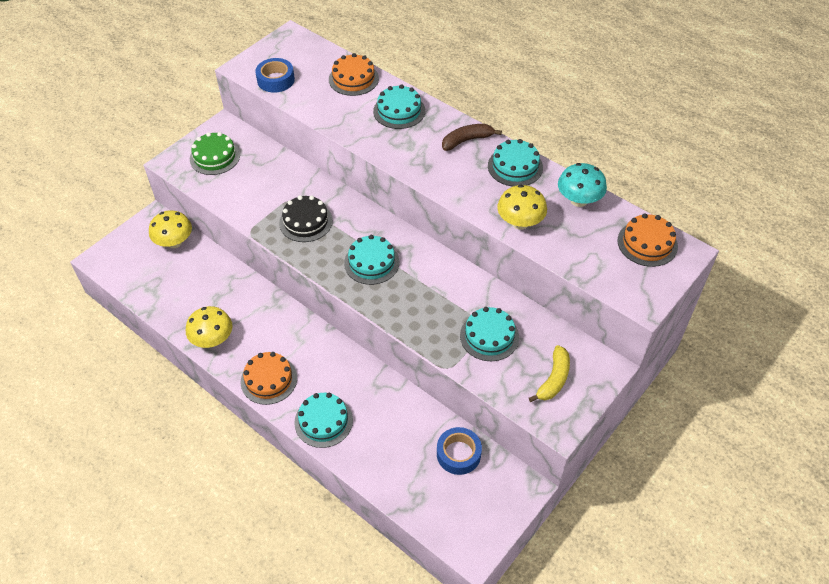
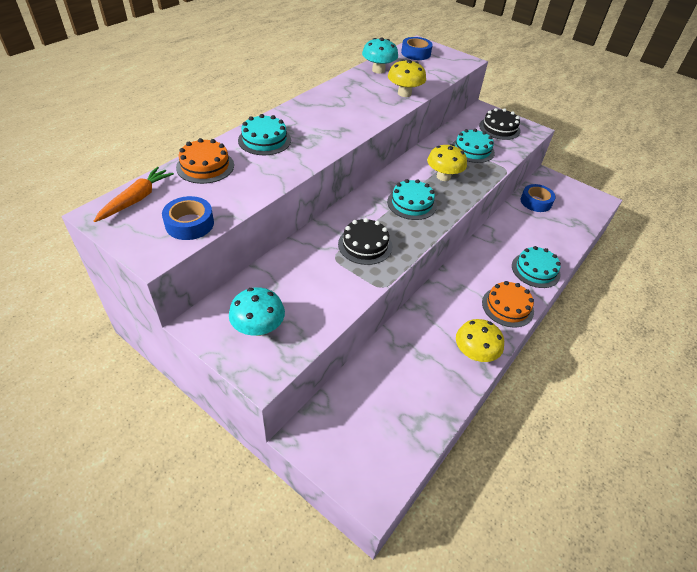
camera: 95 degrees left, 5 degrees down
yellow mushroom [149,210,192,248] -> yellow mushroom moved to [427,144,467,181]
green cake [190,132,240,175] -> turquoise mushroom [229,287,285,336]
brown banana [442,124,502,151] -> none
turquoise cake [488,139,543,186] -> none
yellow banana [529,345,570,402] -> black cake [479,108,521,140]
orange cake [617,213,678,267] -> blue tape [401,37,433,60]
none -> orange carrot [94,167,174,222]

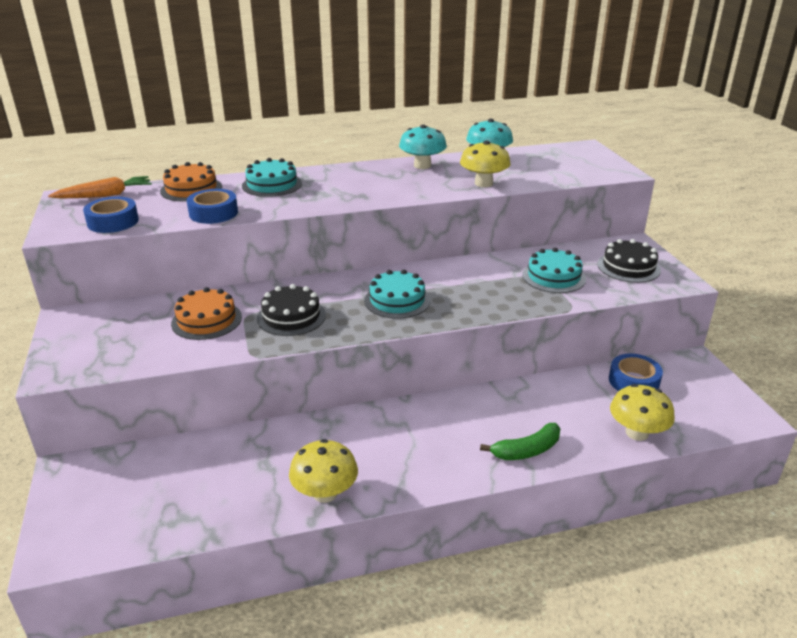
camera: 40 degrees right, 15 degrees down
turquoise mushroom [229,287,285,336] -> turquoise mushroom moved to [399,125,447,169]
blue tape [401,37,433,60] -> blue tape moved to [187,189,238,224]
yellow mushroom [427,144,467,181] -> yellow mushroom moved to [610,384,675,441]
orange cake [482,281,534,328] -> orange cake moved to [171,287,242,340]
turquoise cake [512,246,561,288] -> green banana [480,423,561,460]

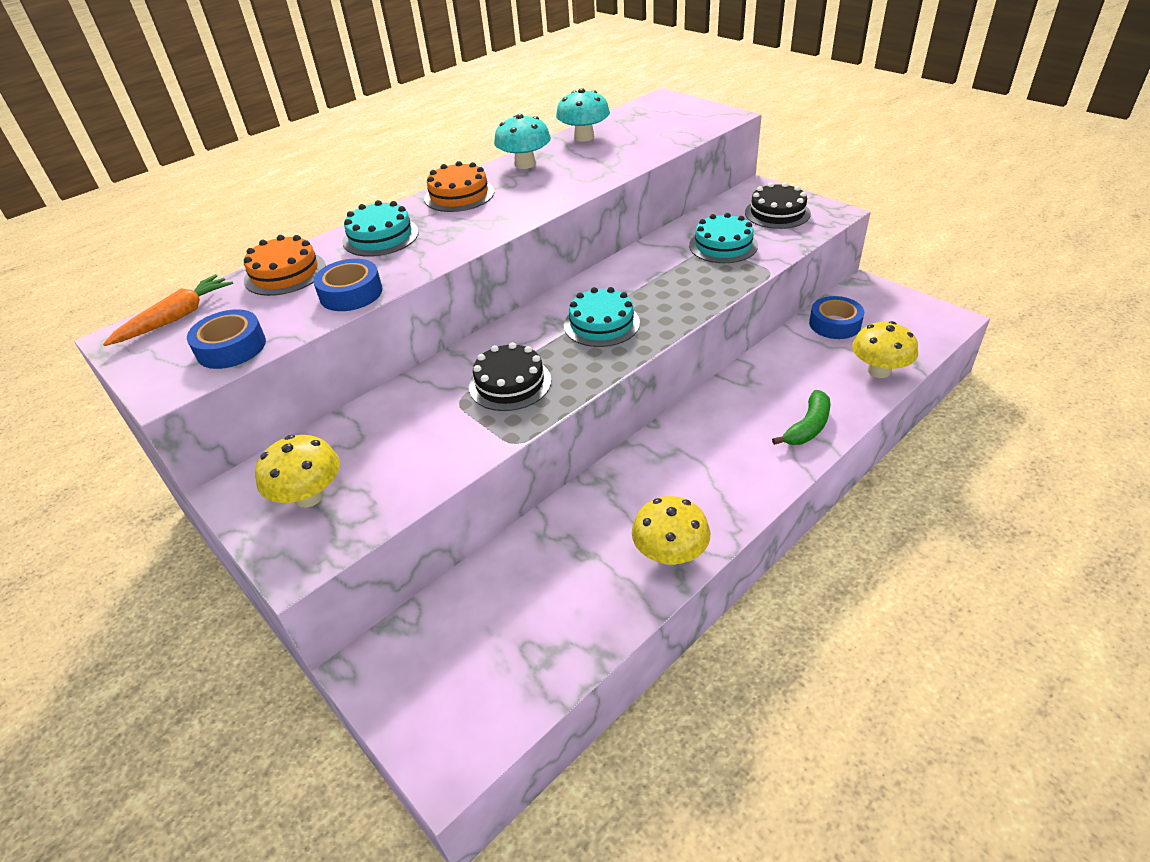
camera: 25 degrees left, 10 degrees up
orange cake [171,287,242,340] -> orange cake moved to [424,161,494,212]
yellow mushroom [460,140,511,187] -> yellow mushroom moved to [255,435,340,507]

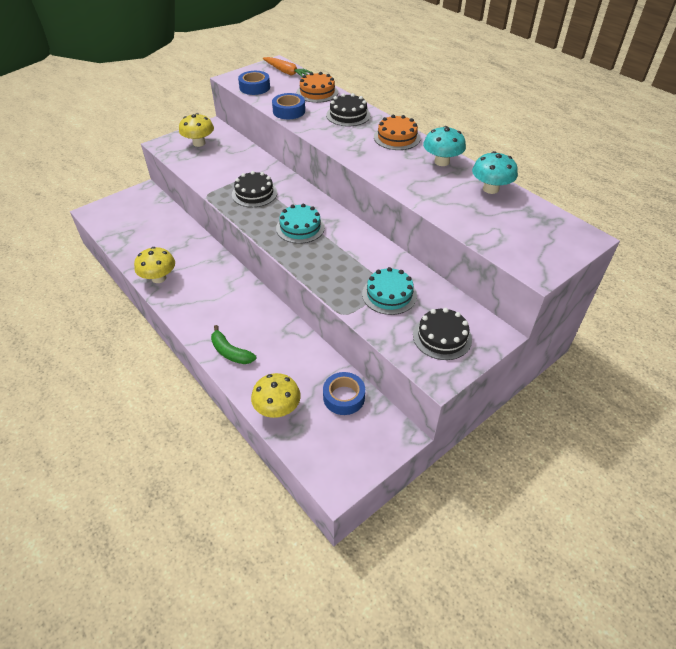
camera: 90 degrees right, 5 degrees up
turquoise cake [342,200,419,257] -> black cake [326,93,370,126]

